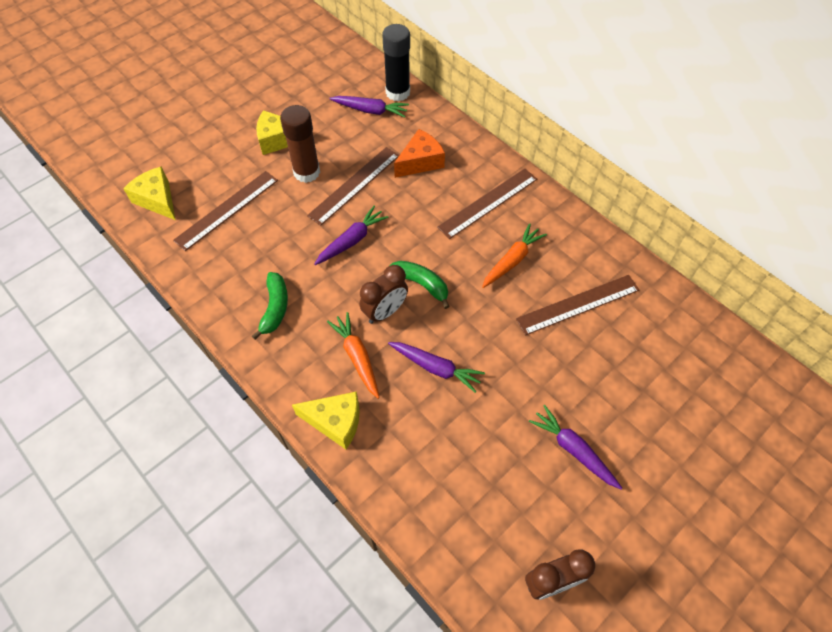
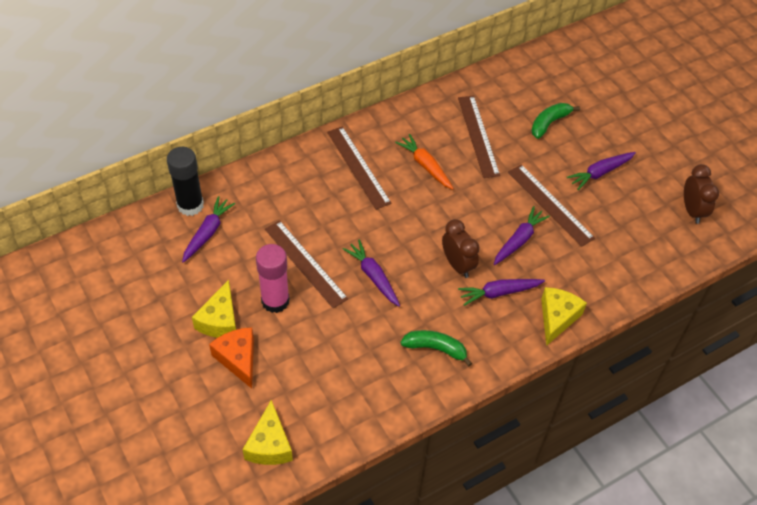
camera: 80 degrees left, 5 degrees down
yellow cheese [123,166,175,220] -> yellow cheese turned 60 degrees counterclockwise [243,400,293,465]
brown ruler [173,171,278,251] -> brown ruler moved to [508,165,595,247]
brown glue stick [280,105,320,183] -> pink glue stick [256,244,290,313]
orange carrot [327,312,380,399] -> purple carrot [458,279,545,306]
green banana [390,261,450,309] -> green banana moved to [531,103,580,139]
orange cheese [394,129,445,178] -> orange cheese moved to [209,327,254,389]

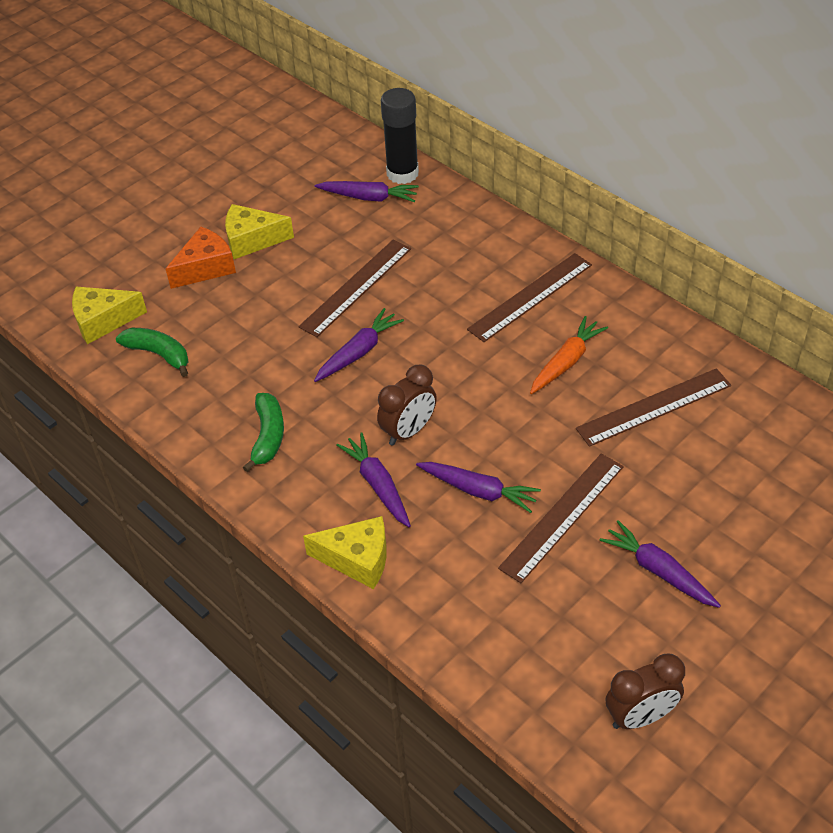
camera: 80 degrees right, 5 degrees down
pink glue stick [256,244,290,313] -> none
green banana [531,103,580,139] -> green banana moved to [116,328,188,377]

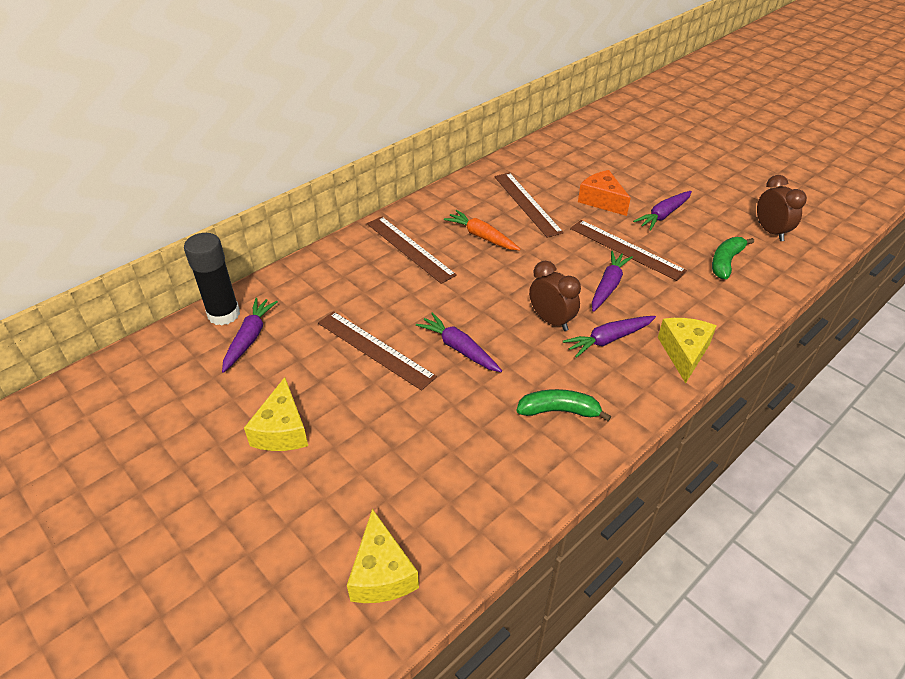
camera: 90 degrees left, 5 degrees down
green banana [116,328,188,377] -> green banana moved to [712,237,754,279]
orange cheese [166,227,236,289] -> orange cheese moved to [578,170,631,216]

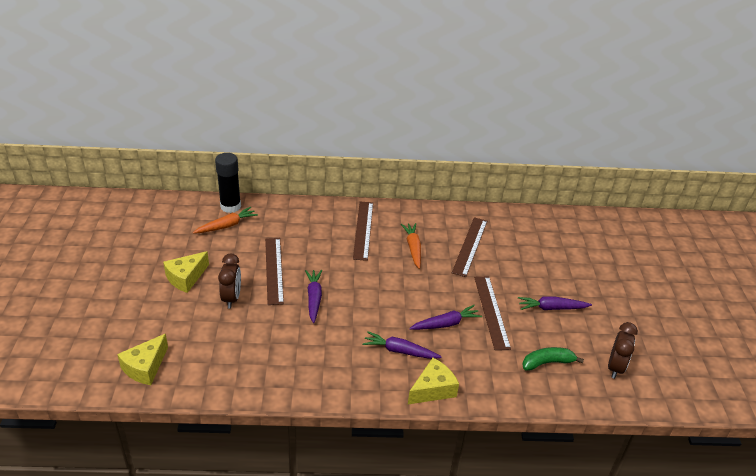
camera: 40 degrees right, 5 degrees down
purple carrot [222,298,278,373] -> orange carrot [193,207,258,234]
green banana [516,389,611,421] -> none
brown clock [529,261,581,331] -> brown clock moved to [218,254,241,309]
orange cheese [578,170,631,216] -> none

